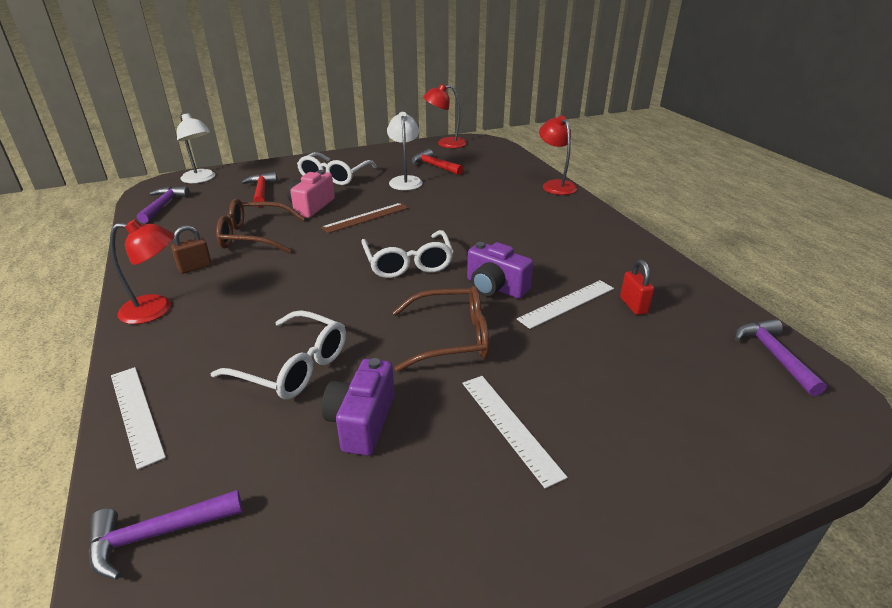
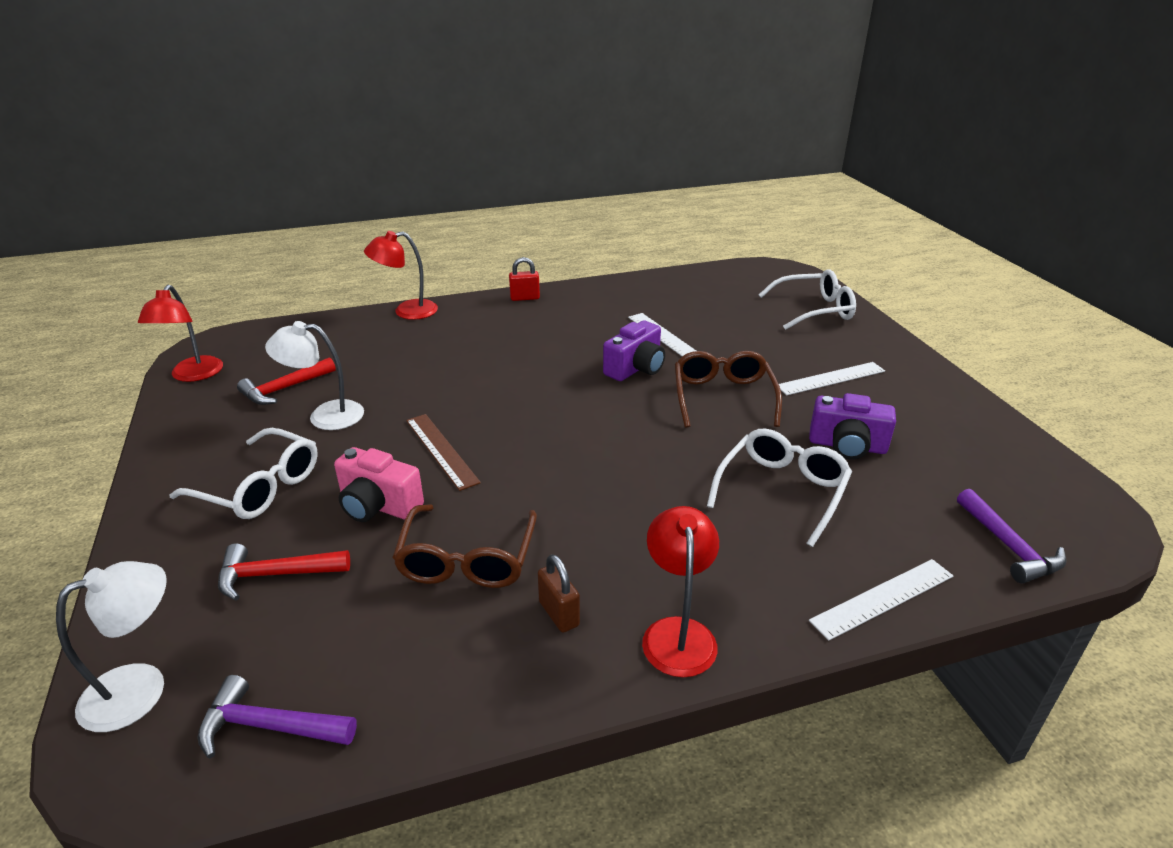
camera: 85 degrees left, 0 degrees up
white glasses [361,230,454,278] -> white glasses moved to [758,269,856,330]
red padlock [620,260,654,315] -> red padlock moved to [509,257,540,301]
purple hammer [735,319,827,396] -> none

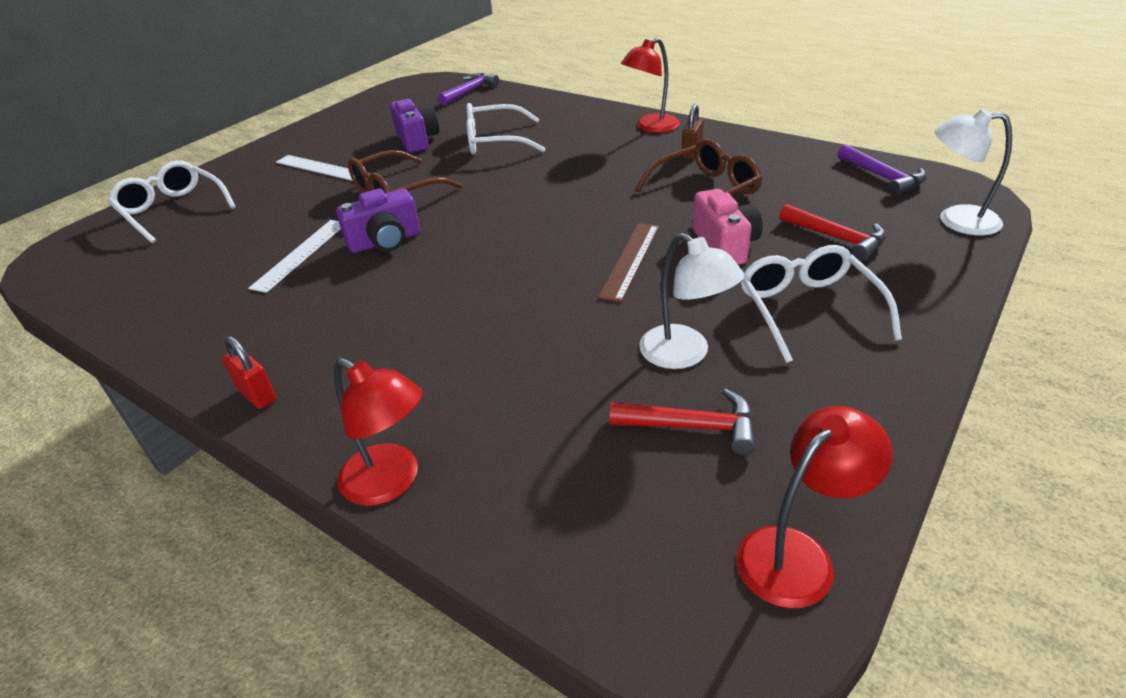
camera: 125 degrees left, 5 degrees up
purple camera [603,320,665,381] -> purple camera turned 150 degrees clockwise [336,188,420,253]
white ruler [809,559,953,640] -> none

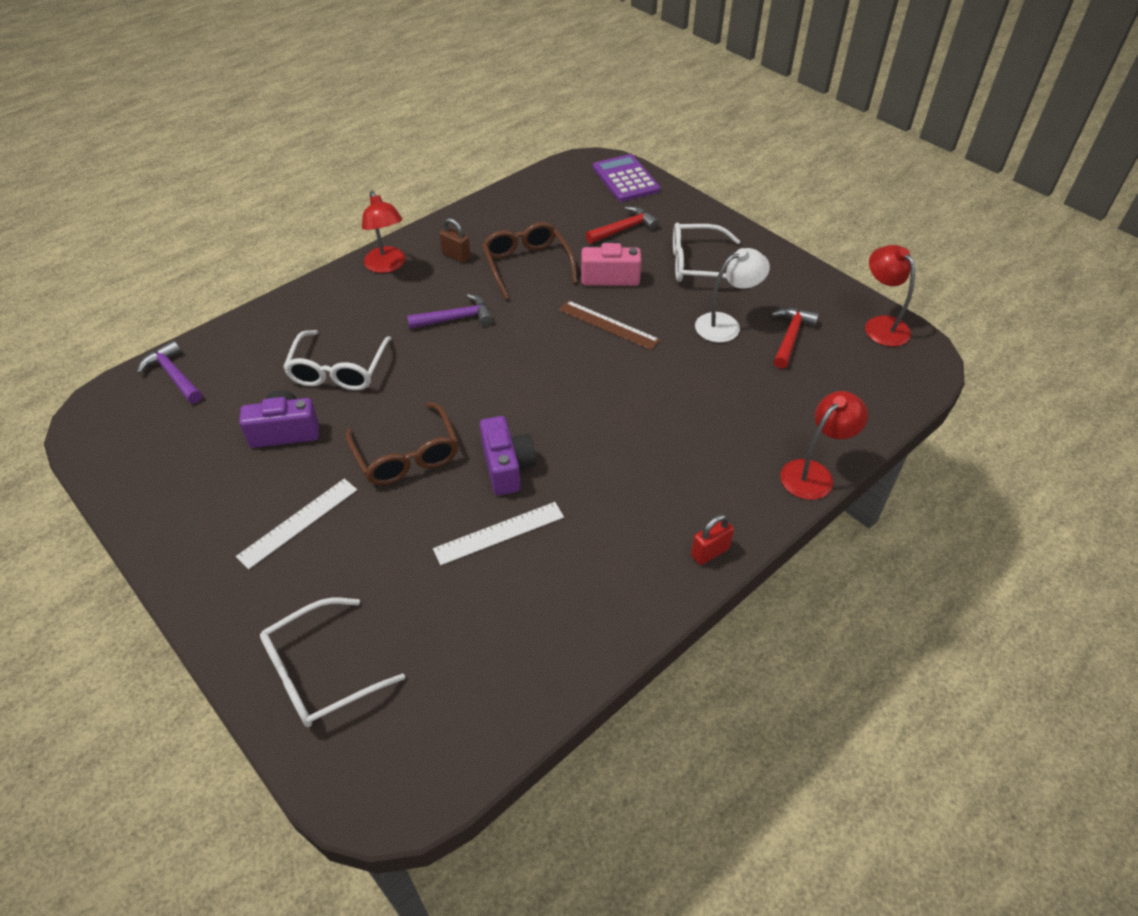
camera: 80 degrees left, 10 degrees up
white ruler [248,220,341,293] -> white ruler turned 60 degrees counterclockwise [433,502,564,565]
purple hammer [838,144,927,196] -> purple hammer moved to [407,294,493,329]
white lamp [935,109,1012,235] -> purple calculator [593,154,660,202]

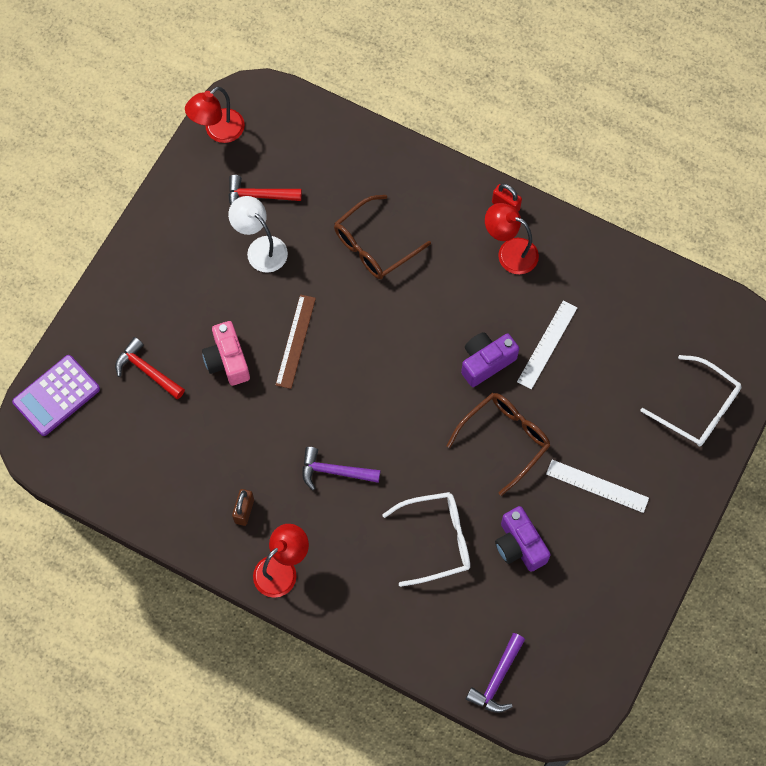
camera: 110 degrees left, 20 degrees up
purple hammer [407,294,493,329] -> purple hammer turned 45 degrees counterclockwise [302,447,381,490]
white ruler [433,502,564,565] -> white ruler turned 75 degrees clockwise [517,301,577,389]
brown glasses [482,222,578,300] -> brown glasses moved to [334,195,431,279]
white glasses [673,222,740,282] -> none
red lamp [780,391,868,500] -> red lamp moved to [485,203,539,274]

